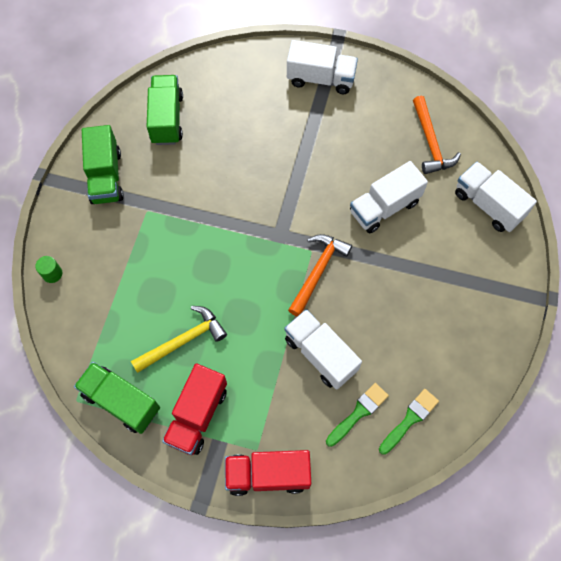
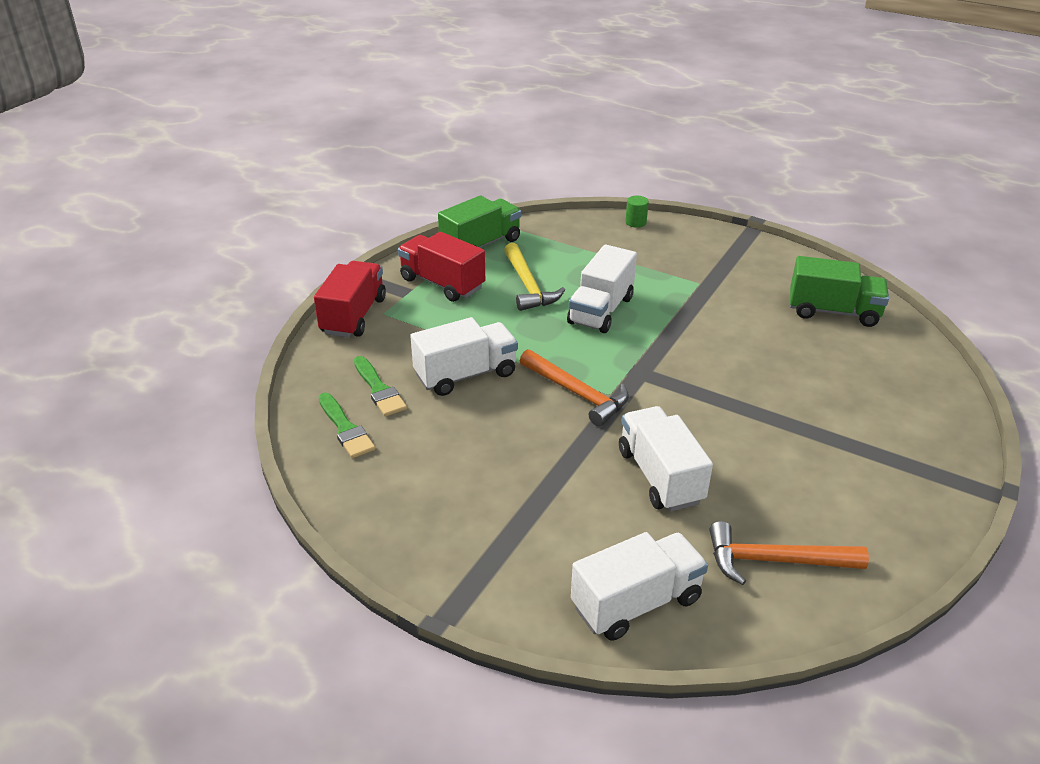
camera: 105 degrees right, 30 degrees down
green truck [82,125,124,204] -> none
white truck [287,40,358,94] -> white truck moved to [567,244,637,333]

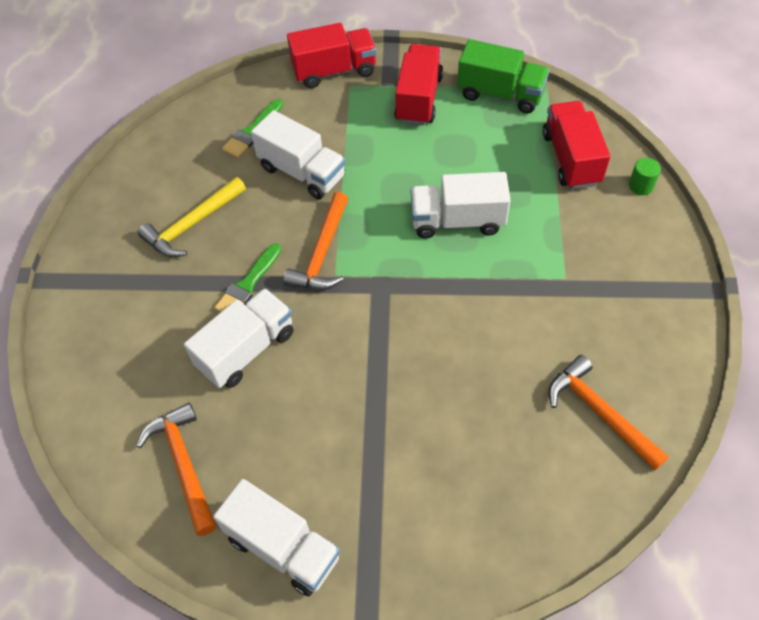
camera: 65 degrees right, 20 degrees up
green brush [319,393,375,458] -> green brush moved to [214,243,281,313]
yellow hammer [504,243,565,311] -> yellow hammer moved to [138,177,246,257]
white truck [571,532,708,641] -> white truck moved to [213,479,340,596]
green truck [790,256,889,327] -> orange hammer [548,355,669,471]
none -> red truck [543,101,610,189]

